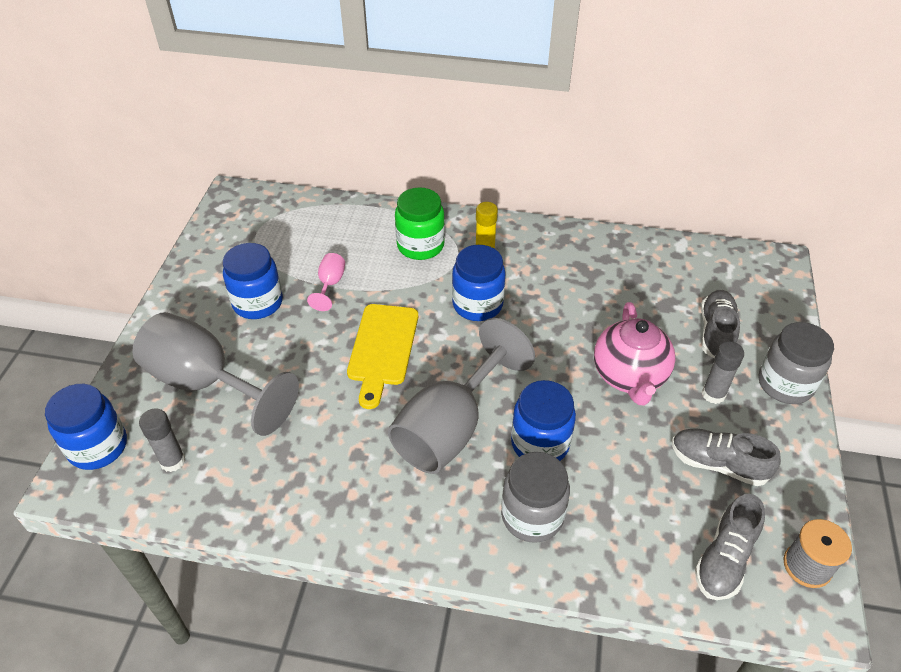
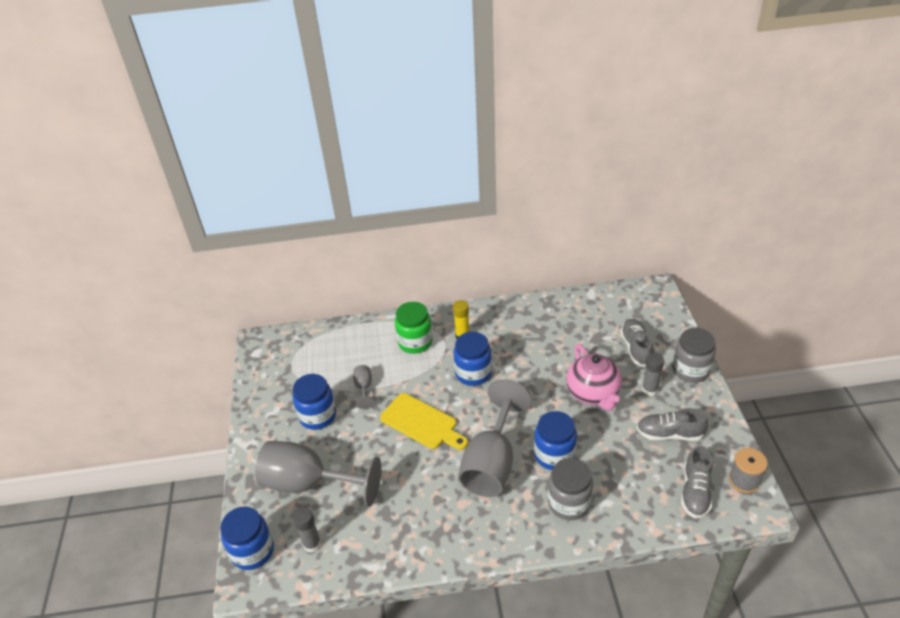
camera: 15 degrees left, 5 degrees down
pink goblet [307,253,345,311] -> grey goblet [353,365,375,409]
yellow cutting board [347,304,418,409] -> yellow cutting board turned 45 degrees counterclockwise [380,393,468,450]

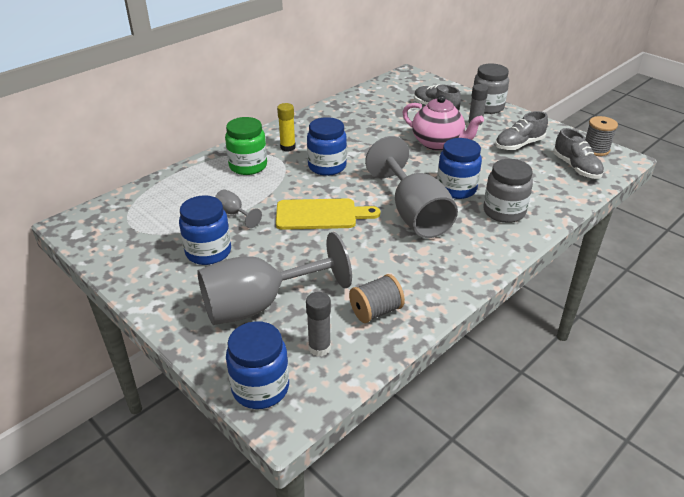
camera: 40 degrees left, 5 degrees down
none -> grey spool [349,274,405,323]

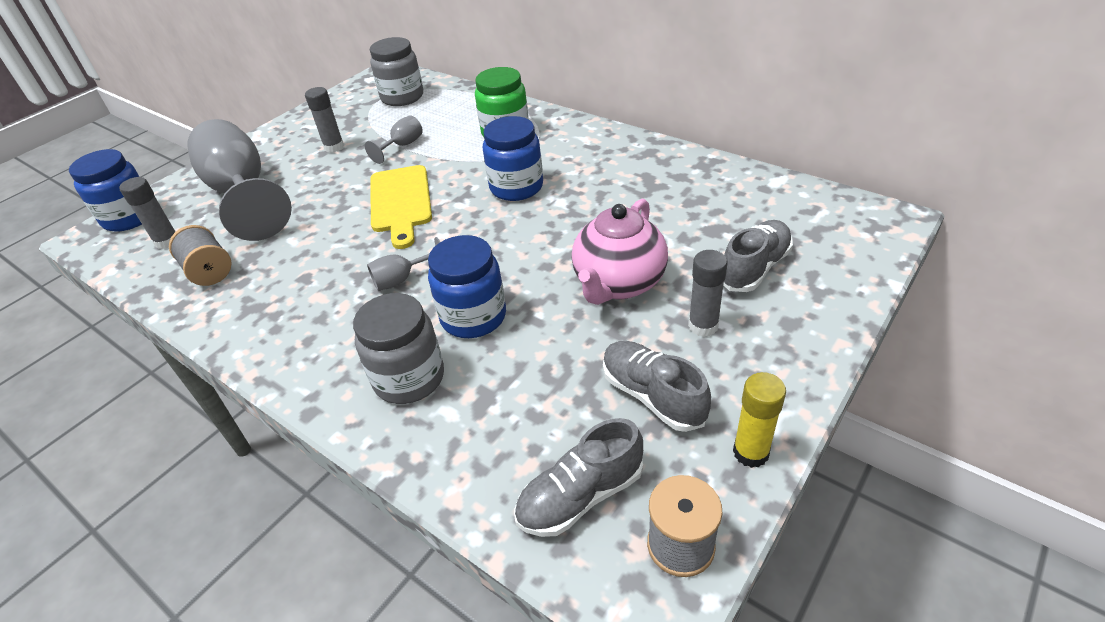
camera: 85 degrees right, 5 degrees up
blue jar [179,195,231,265] -> grey glue stick [305,87,344,153]
yellow glue stick [277,103,296,152] -> yellow glue stick moved to [733,372,786,468]
grey goblet [365,136,458,238] -> grey goblet [367,237,440,291], size x0.42
grey jar [473,63,509,114] -> grey jar moved to [370,37,423,106]

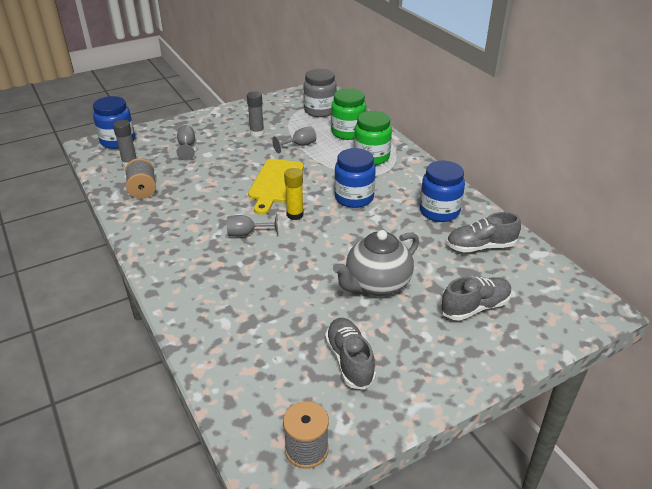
camera: 20 degrees right, 5 degrees down
grey goblet [187,119,292,241] -> grey goblet [176,125,195,160], size x0.42
grey jar [353,293,444,404] -> none
blue jar [428,235,506,338] -> blue jar moved to [420,161,465,222]
grey shoe [514,418,643,537] -> grey shoe moved to [447,212,521,252]
pink teapot [572,199,668,305] -> grey teapot [333,230,419,296]
grey glue stick [688,250,728,337] -> none
yellow glue stick [733,372,786,468] -> yellow glue stick moved to [284,168,304,220]
none -> green jar [331,88,366,140]

